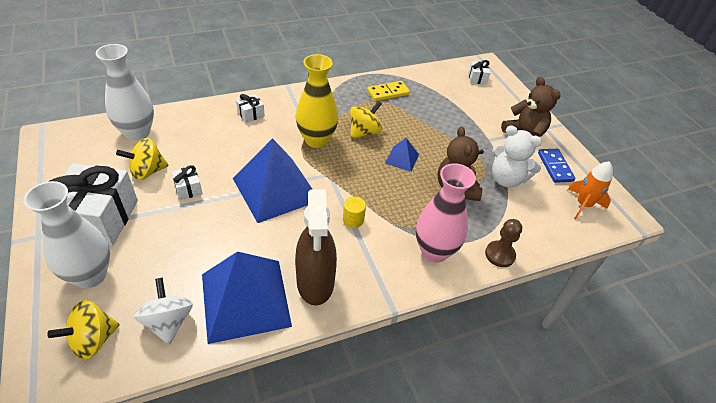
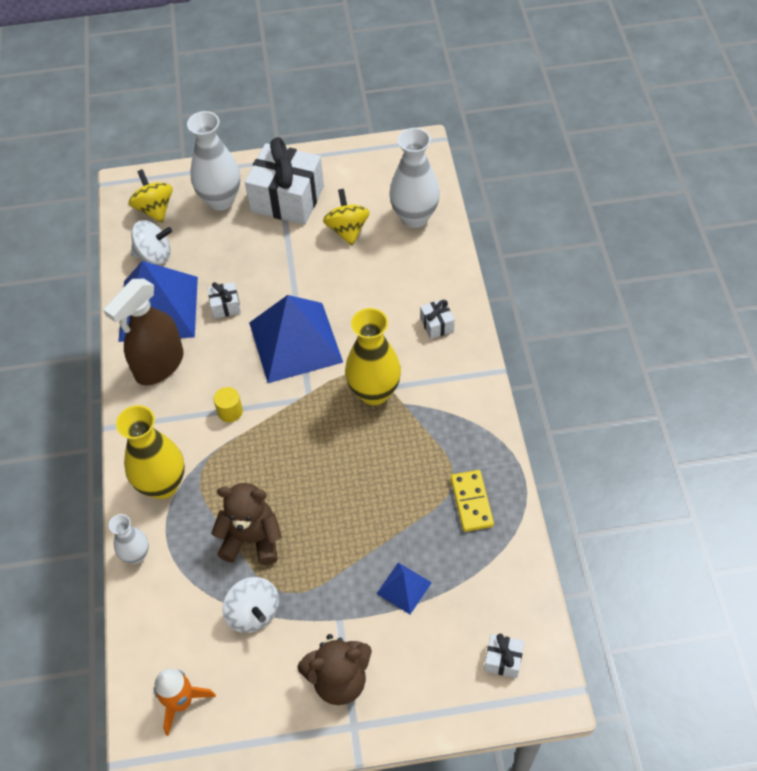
camera: 110 degrees right, 10 degrees up
white gift [171,165,202,200] -> white gift moved to [208,282,241,319]
brown spray bottle [295,189,337,306] -> brown spray bottle turned 60 degrees counterclockwise [103,279,184,385]
yellow spinning top [350,101,382,139] -> none
blue pyramid [385,138,419,172] -> blue pyramid moved to [377,562,432,614]
pink vase [416,163,476,262] -> yellow vase [116,405,185,499]
brown pawn [485,219,522,267] -> white vase [109,514,149,564]
white teddy bear [492,125,542,188] -> white spinning top [222,577,279,633]
blue domino [538,149,576,183] -> none

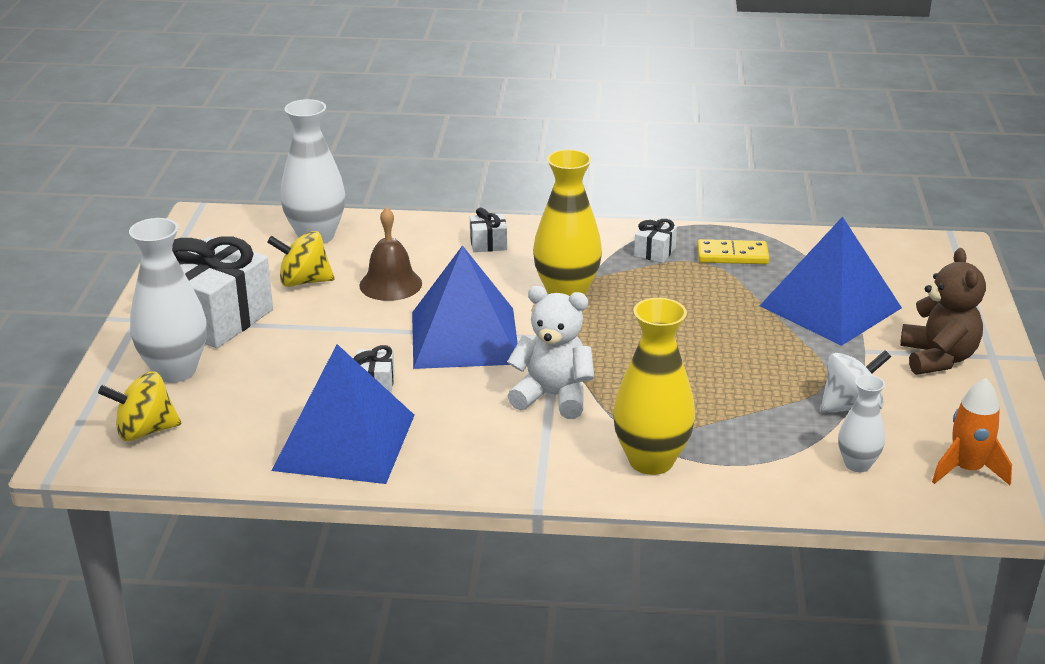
camera: 80 degrees left, 25 degrees down
brown spray bottle [103,279,184,385] -> none
white vase [109,514,149,564] -> white vase moved to [838,375,885,472]
white spinning top [131,220,172,264] -> none
brown teddy bear [211,483,282,565] -> none
yellow cylinder [214,387,243,422] -> white teddy bear [507,286,594,419]
blue pyramid [377,562,432,614] -> blue pyramid [760,216,902,346], size x2.20
white gift [484,633,524,678] -> white gift moved to [634,219,677,263]
none -> brown bell [359,207,422,301]

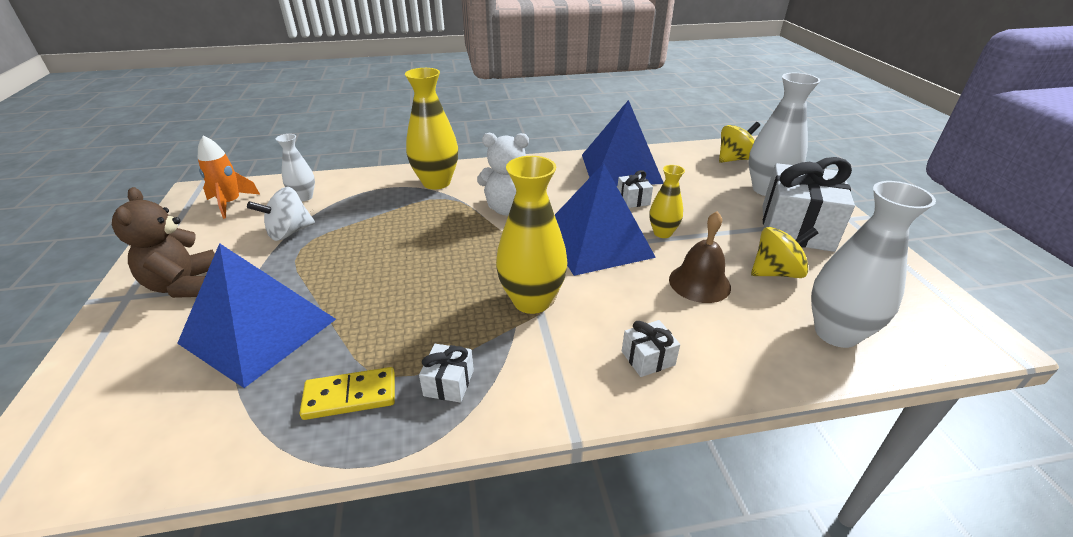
camera: 165 degrees right, 5 degrees up
none -> yellow vase [649,165,685,238]

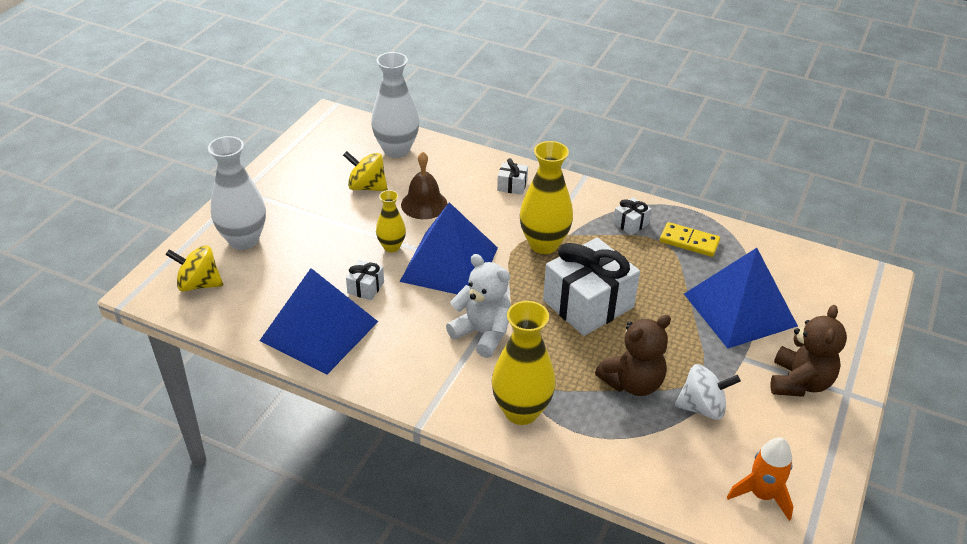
camera: 145 degrees left, 5 degrees up
white vase [276,134,315,202] -> none
white gift [763,157,855,252] -> white gift moved to [543,237,640,336]
none -> brown teddy bear [595,315,671,396]

